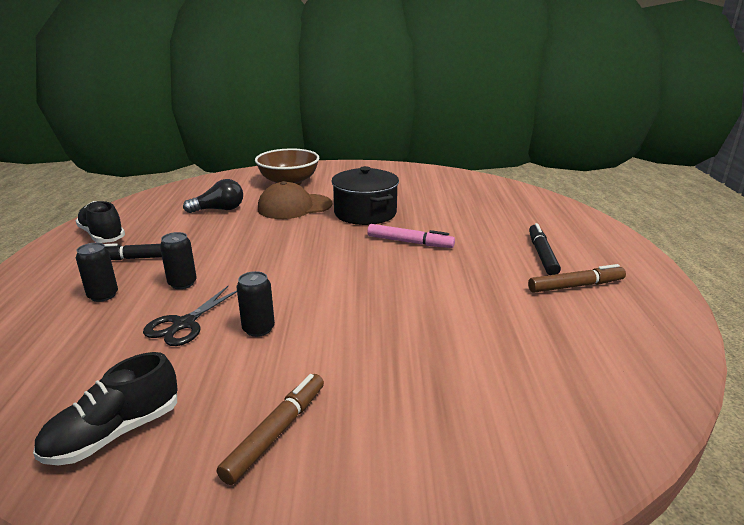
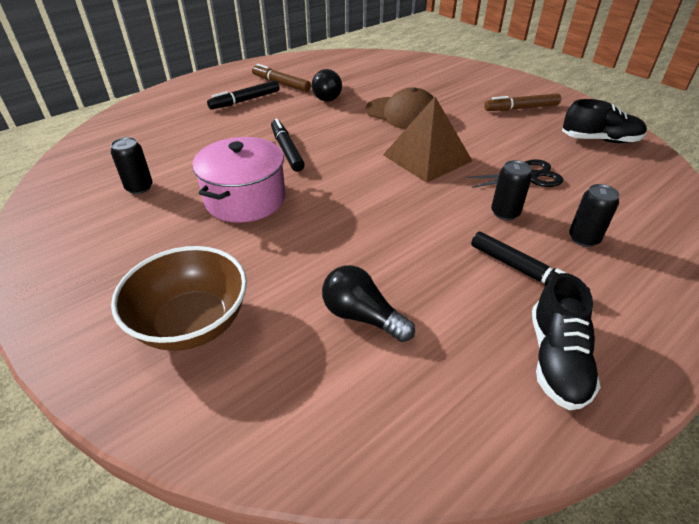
camera: 130 degrees left, 15 degrees up
black can [236,271,275,337] -> black can moved to [111,137,153,194]
brown cap [258,181,332,219] -> brown cap moved to [365,87,434,129]
black pot [331,166,399,225] -> pink pot [192,137,285,223]
pink marker [367,224,455,248] -> black marker [271,118,305,172]
none -> black light bulb [312,69,342,102]
none -> brown pyramid [383,97,472,183]

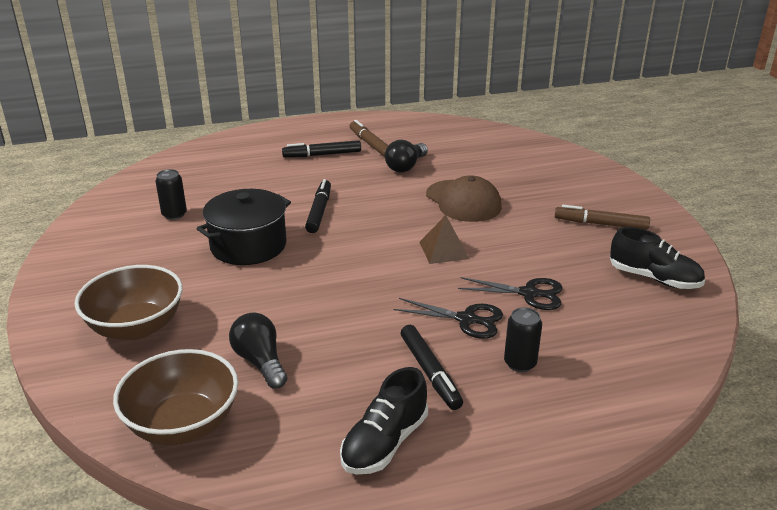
camera: 25 degrees right, 10 degrees down
pink pot [192,137,285,223] -> black pot [197,189,291,265]
brown pyramid [383,97,472,183] -> brown pyramid [419,215,470,264], size x0.61
black can [491,160,532,220] -> black scissors [394,298,503,339]
none -> brown bowl [113,349,238,445]

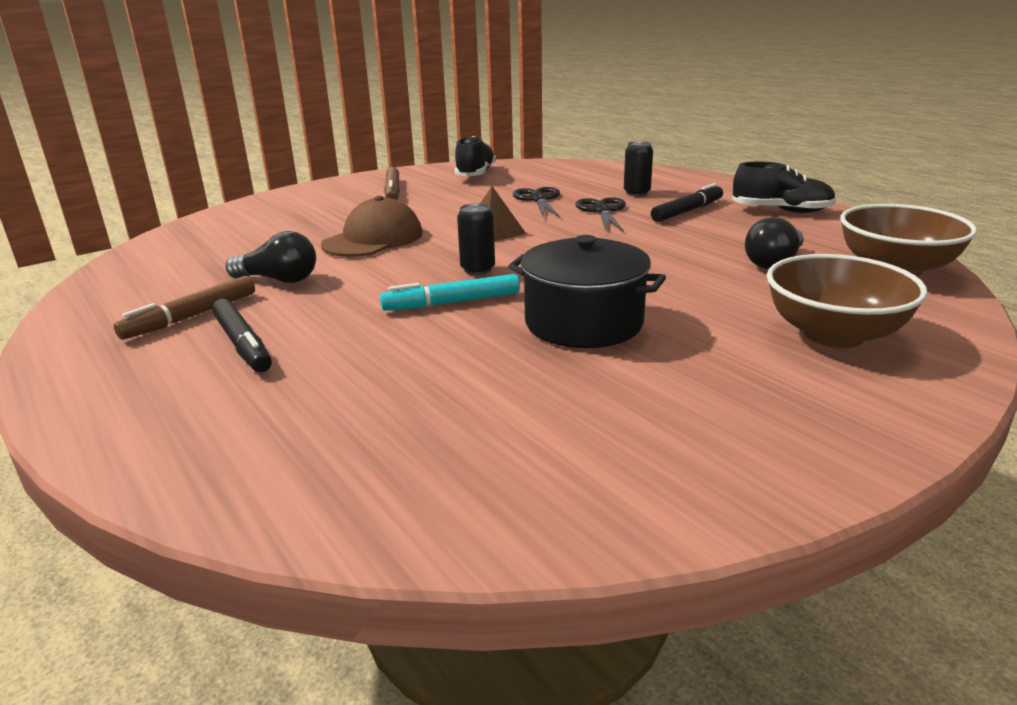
camera: 110 degrees left, 5 degrees down
black can [155,169,187,220] -> black can moved to [457,203,495,275]
black marker [305,179,331,233] -> turquoise marker [380,274,520,311]

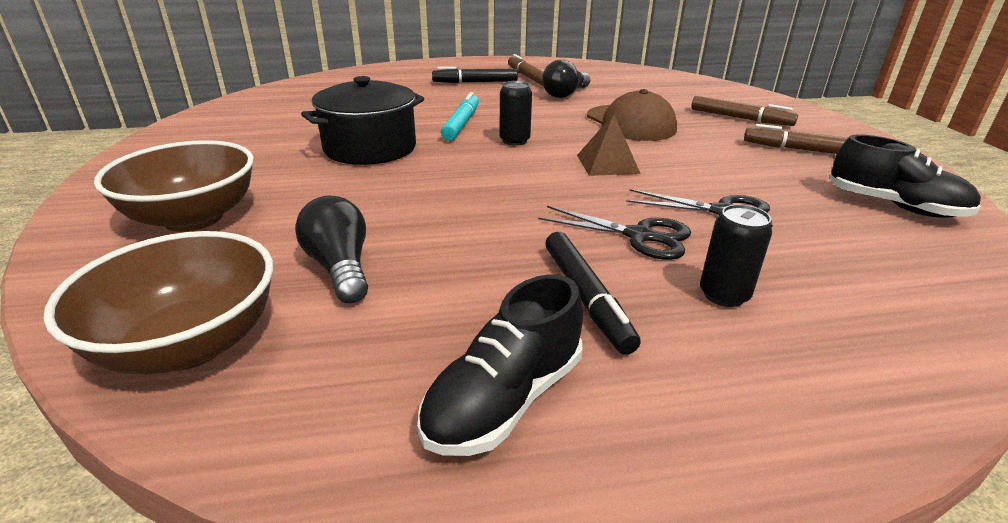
camera: 115 degrees right, 5 degrees up
none -> brown marker [691,96,798,126]

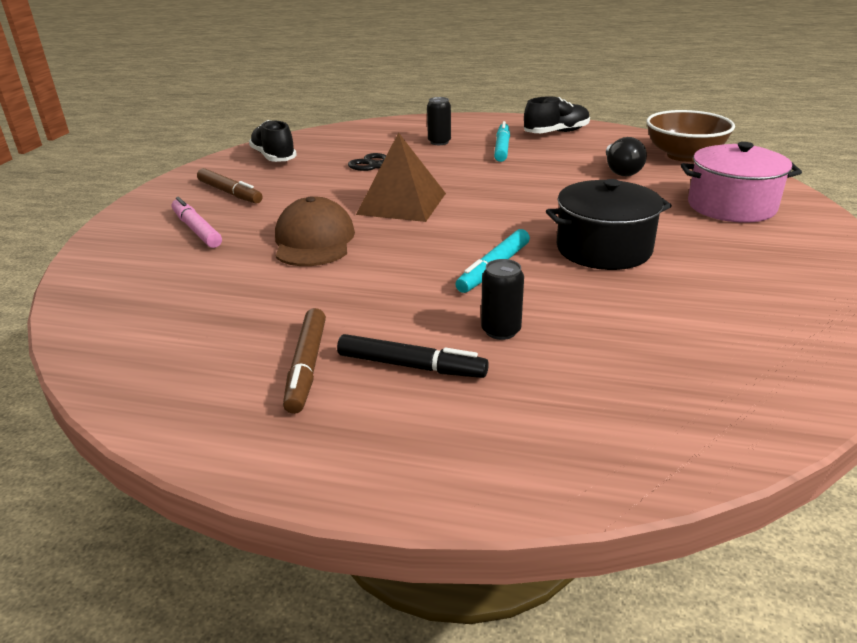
camera: 155 degrees left, 0 degrees up
brown bowl [94,140,254,232] -> pink pot [681,142,802,223]
black can [499,81,532,146] -> black can moved to [481,259,524,340]
black scissors [538,206,691,260] -> none
black light bulb [542,60,590,98] -> none
black marker [545,232,641,355] -> turquoise marker [494,121,510,162]
brown pyramid [577,114,641,176] -> brown pyramid [356,132,446,222], size x1.65
brown marker [691,96,798,126] -> pink marker [171,197,222,248]

